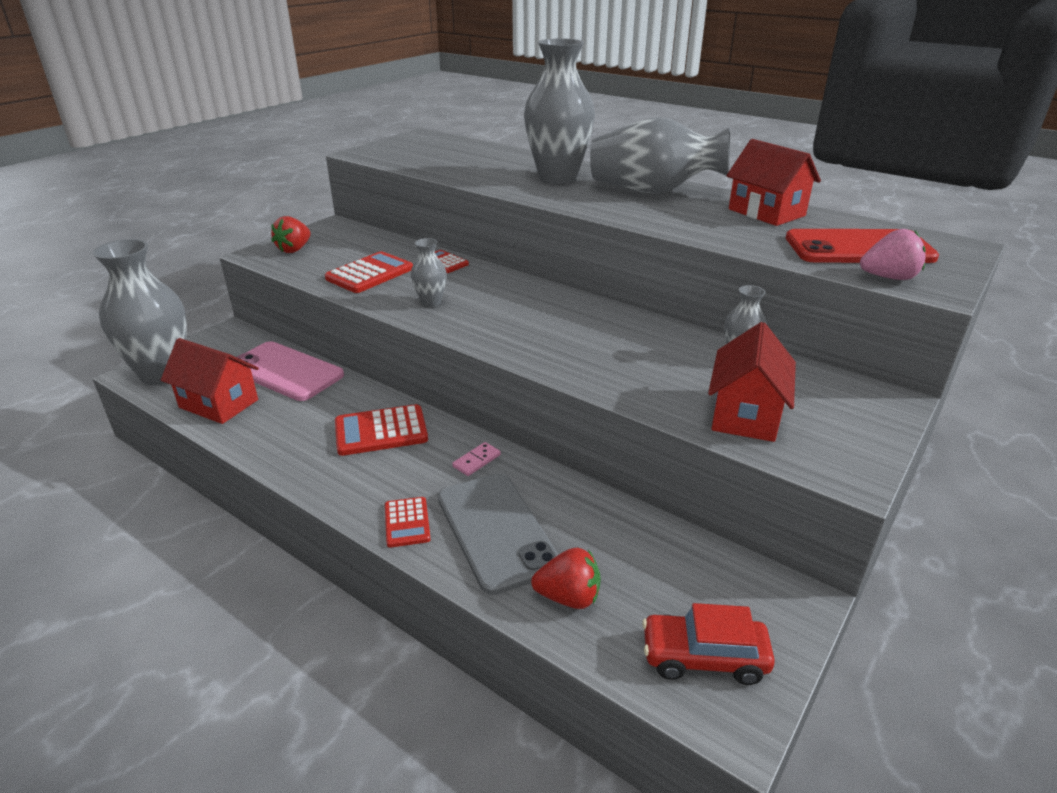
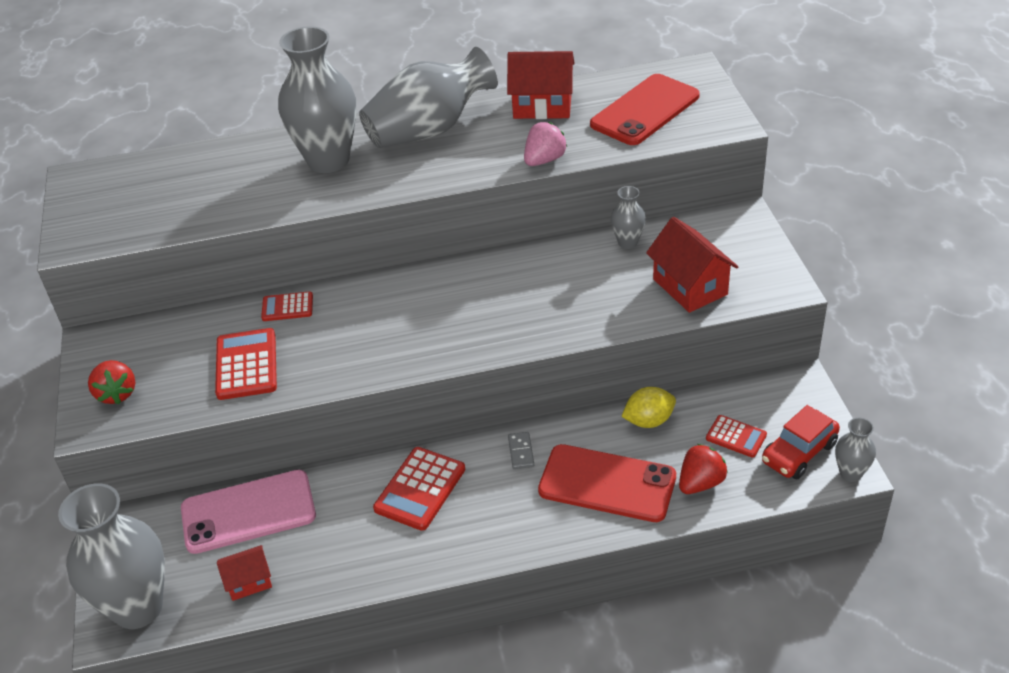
camera: 45 degrees left, 10 degrees up
red house [161,338,259,424] -> red house [217,545,272,601], size x0.59
red calculator [385,497,431,548] -> red calculator moved to [706,415,767,458]
grey vase [411,238,447,307] -> grey vase moved to [835,418,876,482]
grey phone [438,473,558,595] -> red phone [538,444,676,522]
pink domino [452,442,501,476] -> grey domino [508,432,534,469]
pink strawberry [860,229,926,280] -> pink strawberry moved to [524,122,567,166]
none -> yellow lemon [621,387,676,428]

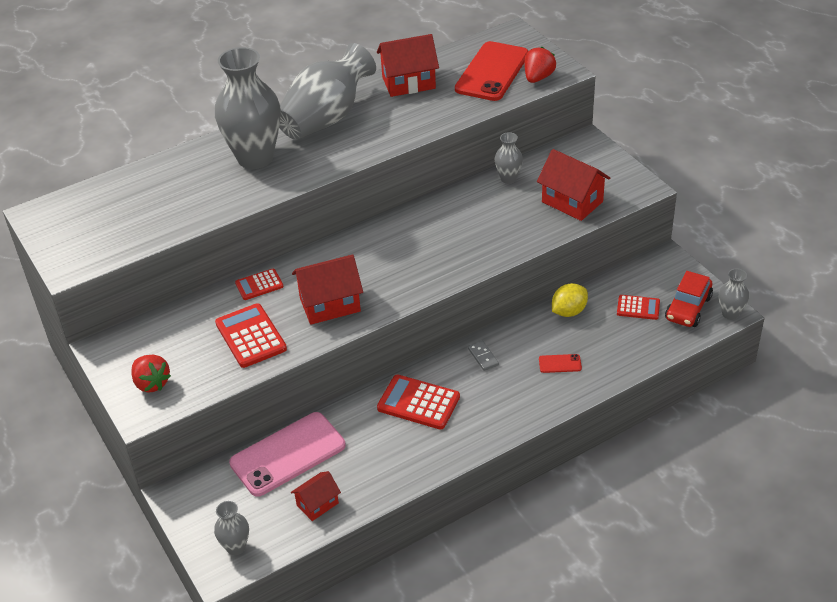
camera: 20 degrees left, 0 degrees up
grey vase [58,483,165,629] -> grey vase [214,501,249,555], size x0.46
red calculator [373,447,465,531] -> red calculator turned 105 degrees clockwise [377,374,460,430]
pink strawberry [524,122,567,166] -> none
red phone [538,444,676,522] -> red phone [539,354,582,373], size x0.40
red strawberry [679,444,728,494] -> red strawberry moved to [525,47,556,83]
none -> red house [292,254,363,325]

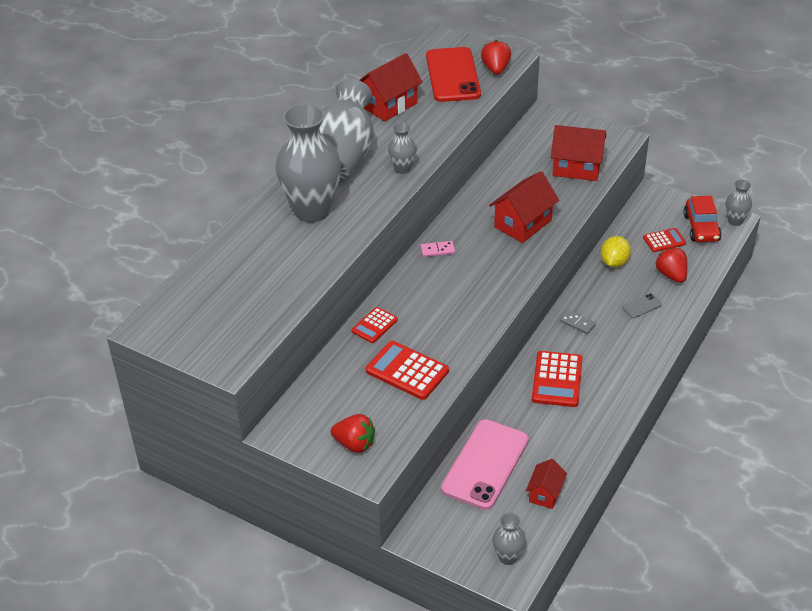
camera: 30 degrees left, 0 degrees up
red house [292,254,363,325] -> red house moved to [489,171,559,243]
red calculator [377,374,460,430] -> red calculator turned 75 degrees counterclockwise [532,351,582,407]
grey vase [495,132,523,184] -> grey vase moved to [388,122,416,174]
red phone [539,354,582,373] -> grey phone [622,293,662,318]
none -> pink domino [420,241,455,257]
none -> red strawberry [656,247,687,283]

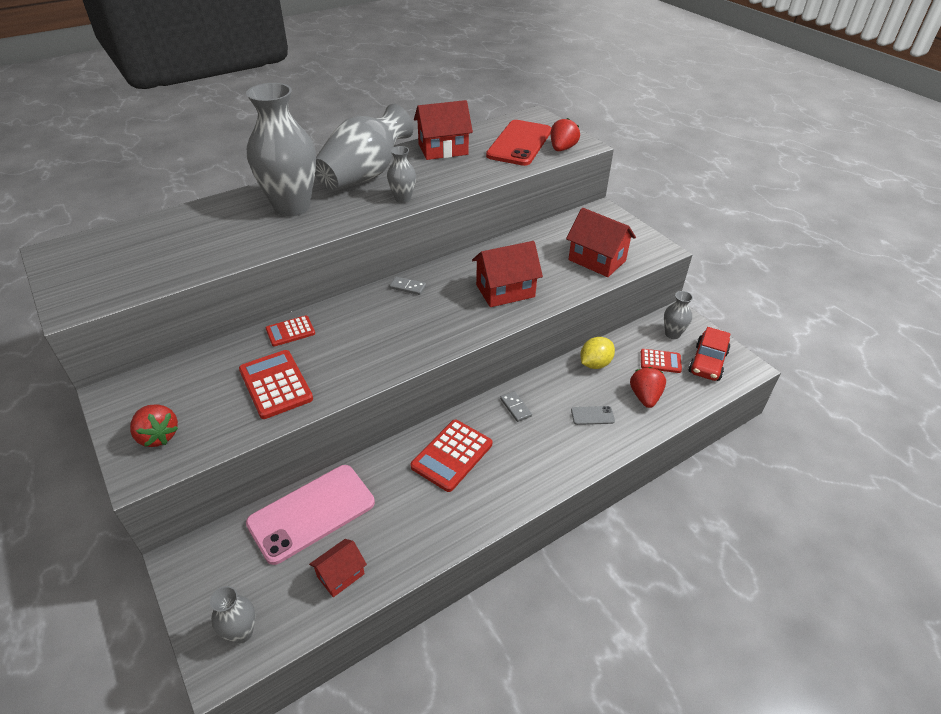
camera: 25 degrees right, 0 degrees up
pink domino [420,241,455,257] -> grey domino [390,276,426,295]
grey vase [726,180,752,226] -> grey vase moved to [664,291,693,339]

